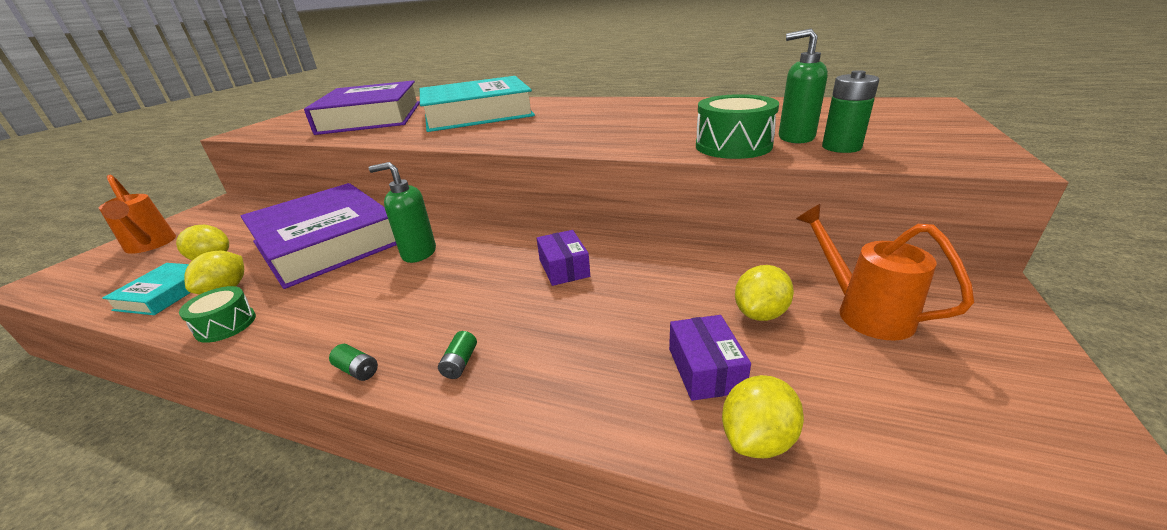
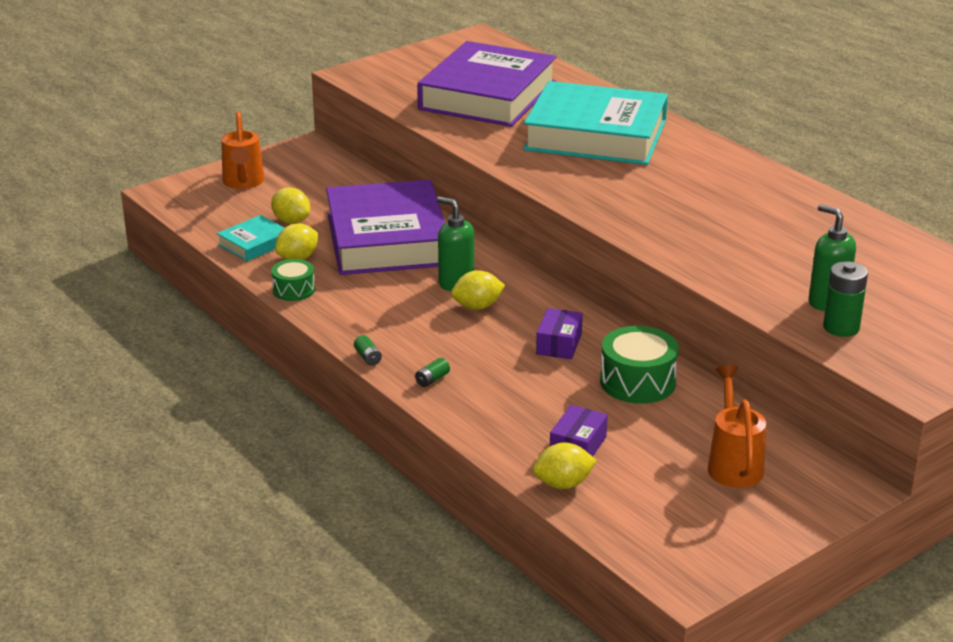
camera: 30 degrees right, 0 degrees up
green drum [696,94,779,159] -> green drum moved to [600,326,679,404]
yellow lemon [735,265,794,321] -> yellow lemon moved to [451,270,505,310]

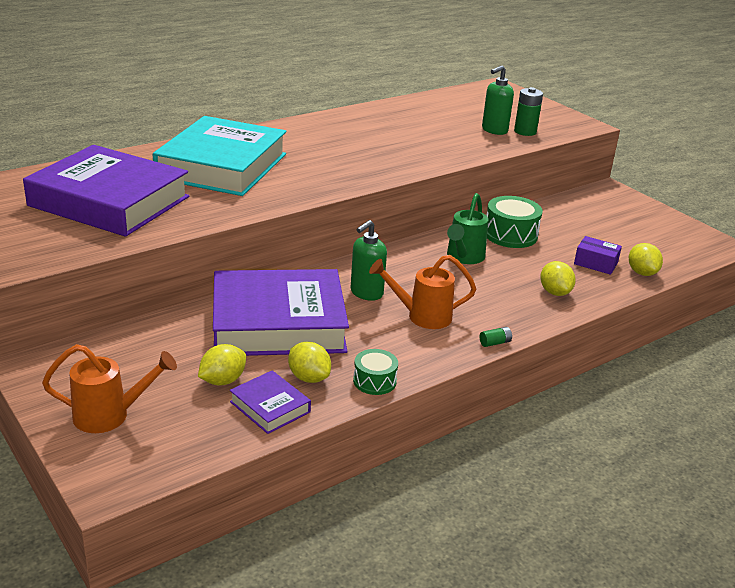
camera: 90 degrees left, 0 degrees up
turquoise book [217,215,284,261] -> purple book [230,370,311,434]
green battery [415,358,450,387] -> none
yellow lemon [451,270,505,310] -> yellow lemon moved to [540,261,576,296]
purple box [536,308,583,359] -> green watering can [447,193,488,264]
orange watering can [708,365,766,488] -> orange watering can moved to [369,255,476,329]

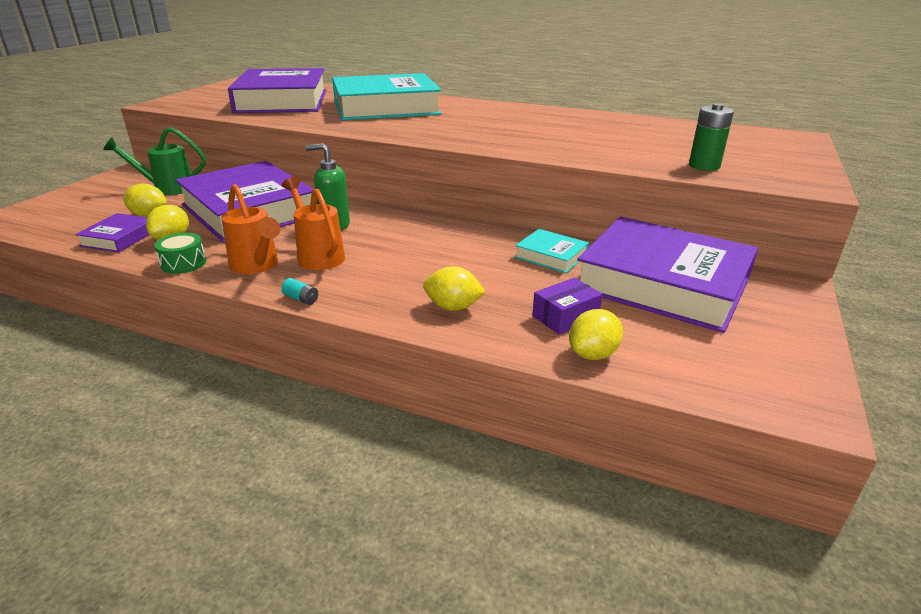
camera: 60 degrees right, 0 degrees up
orange watering can [42,344,177,433] -> orange watering can moved to [222,184,281,274]
green watering can [447,193,488,264] -> green watering can moved to [103,127,206,195]
green battery [480,327,512,347] -> turquoise battery [281,278,318,305]
green soap dispenser [482,65,514,135] -> none
green drum [486,196,543,248] -> turquoise book [515,229,589,273]
yellow lemon [540,261,576,296] -> yellow lemon turned 60 degrees clockwise [423,266,486,311]
purple box [574,236,622,275] -> purple box turned 60 degrees clockwise [532,278,603,335]
none -> purple book [577,217,758,333]

